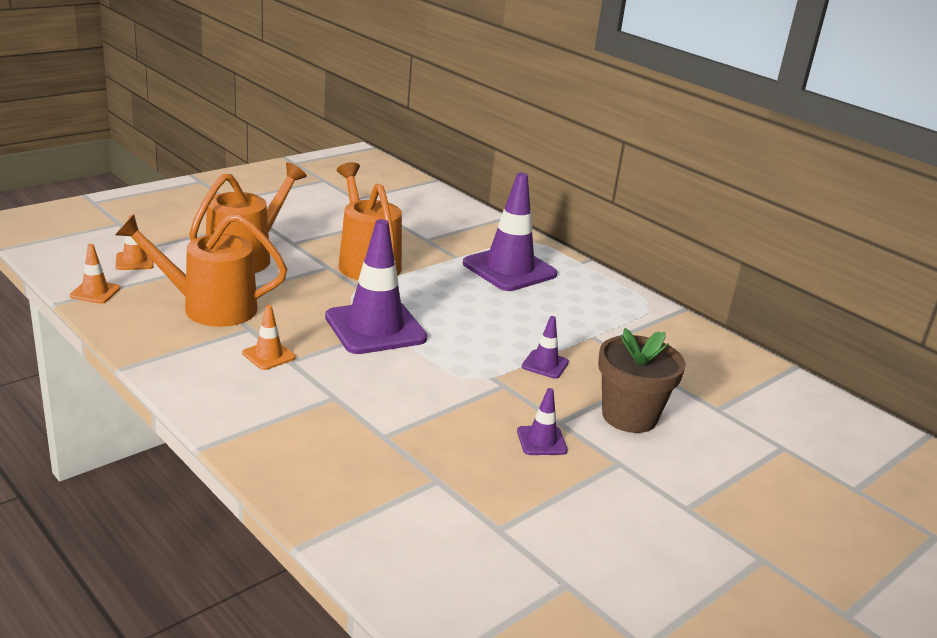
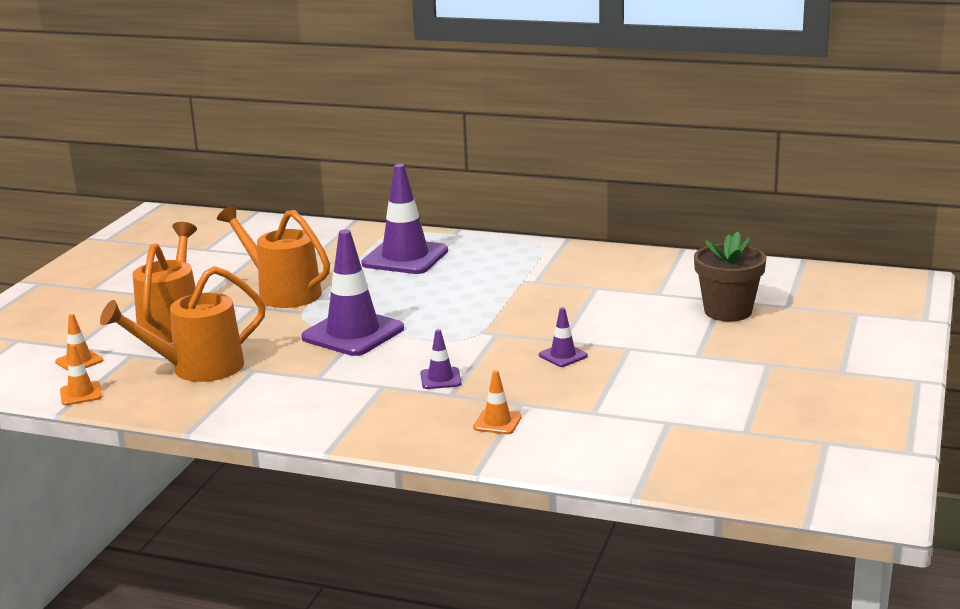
camera: 25 degrees left, 5 degrees down
orange traffic cone [242,305,295,370] -> orange traffic cone moved to [473,370,522,434]
purple traffic cone [522,316,569,379] -> purple traffic cone moved to [420,329,461,389]
brown flower pot [598,328,686,433] -> brown flower pot moved to [694,232,766,322]

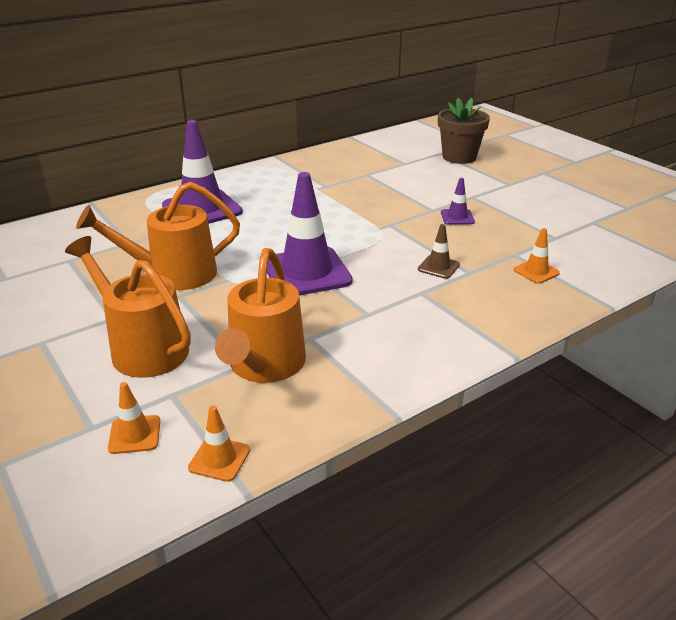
camera: 55 degrees left, 10 degrees up
purple traffic cone [420,329,461,389] -> brown traffic cone [418,224,460,279]

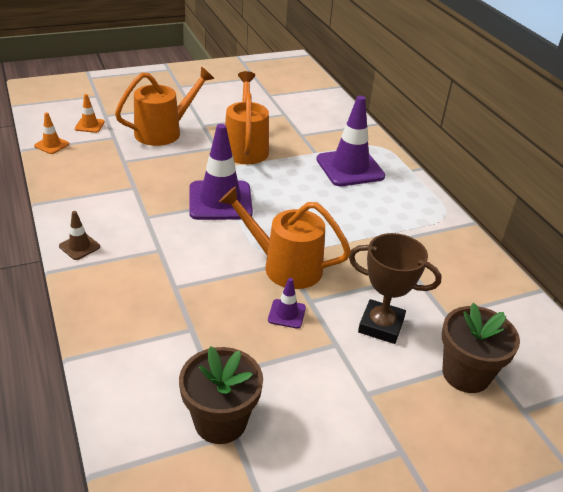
camera: 100 degrees right, 5 degrees up
orange watering can [215,248,306,383] -> orange watering can moved to [219,186,351,289]
brown traffic cone [418,224,460,279] -> brown traffic cone moved to [59,211,100,260]
orange traffic cone [514,228,560,284] -> none
none -> brown flower pot [179,346,263,444]
none -> brown trophy [349,233,442,344]

